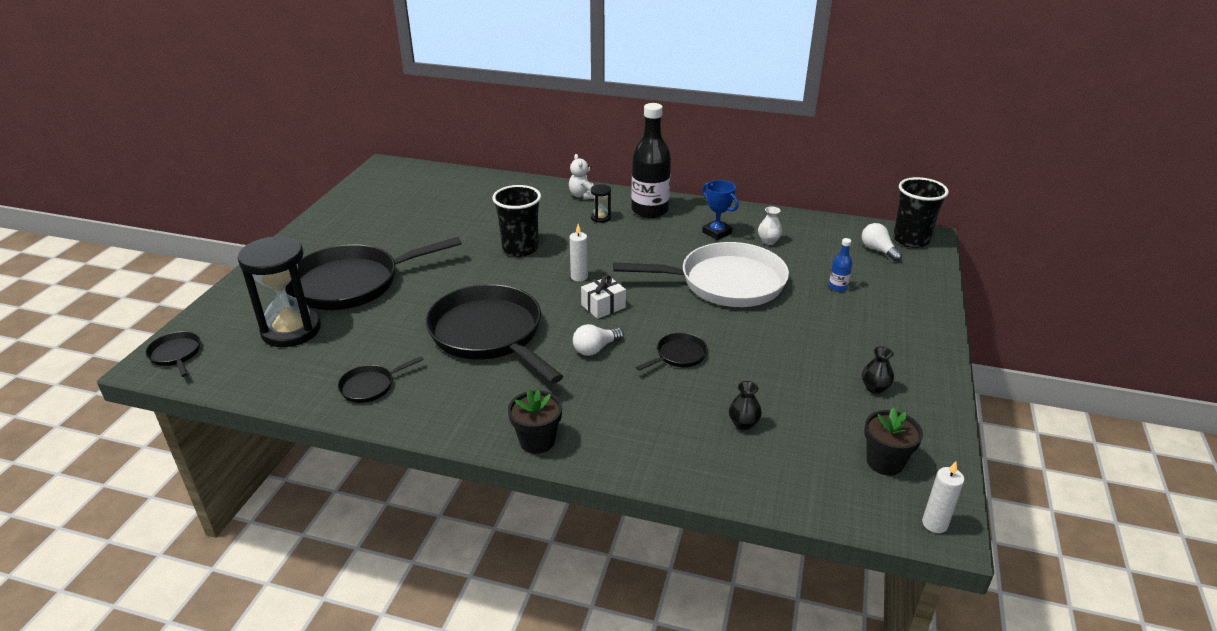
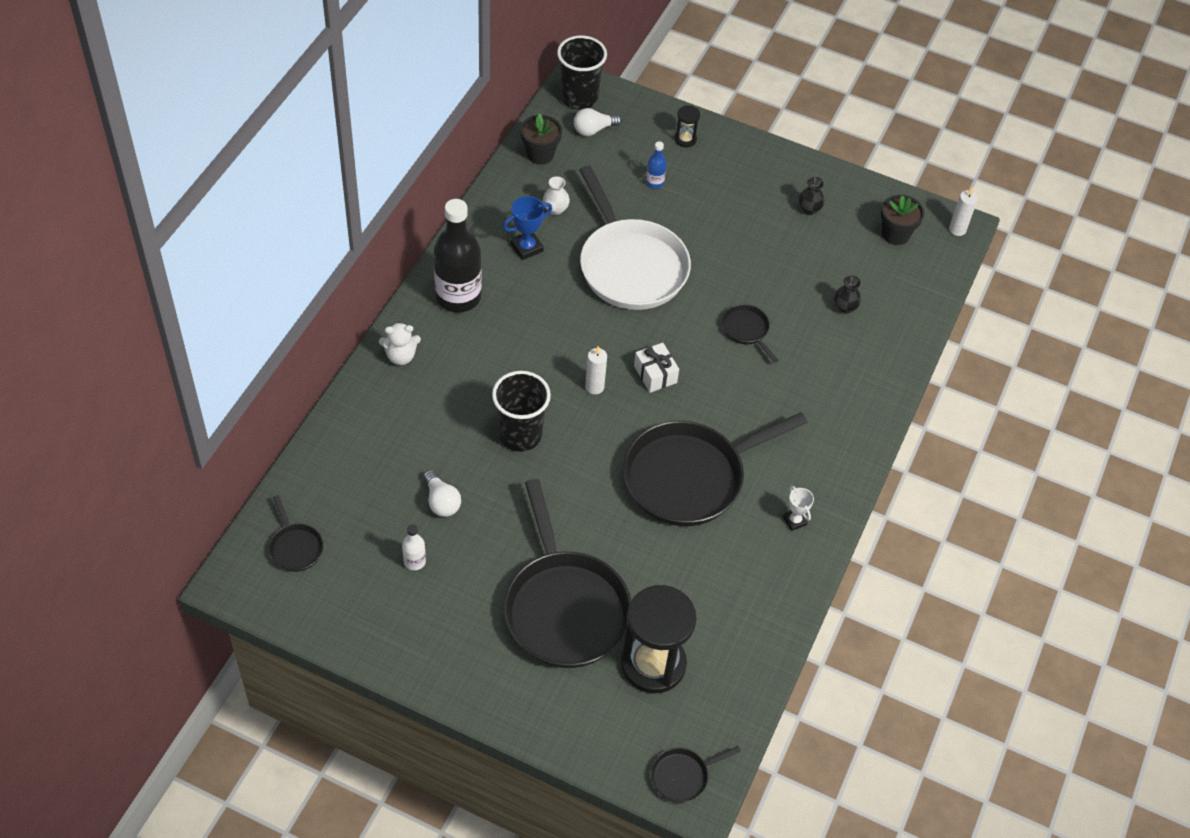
camera: 85 degrees left, 20 degrees up
black pan [338,356,424,403] -> black pan moved to [269,495,323,572]
black flower pot [508,389,562,454] -> black flower pot moved to [520,113,562,165]
white light bulb [573,324,624,356] -> white light bulb moved to [424,470,461,517]
black hourglass [590,184,611,223] -> black hourglass moved to [674,105,700,147]
white pan [613,242,789,307] -> white pan turned 150 degrees clockwise [579,165,691,310]
none -> white bottle [402,524,426,570]
none -> white trophy [783,486,814,531]

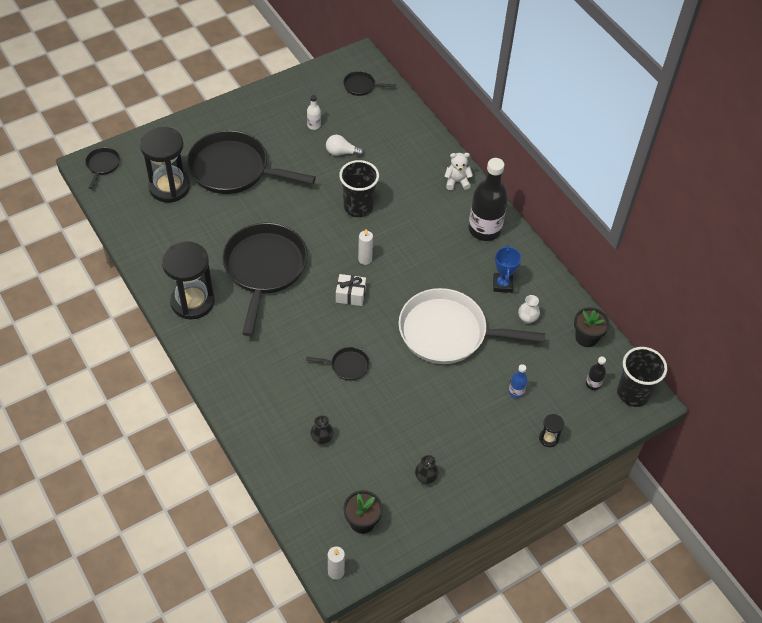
camera: 125 degrees right, 0 degrees up
white teddy bear [379,322,421,365] -> white teddy bear turned 60 degrees clockwise [444,153,473,190]
white light bulb [574,108,622,136] -> black bottle [586,356,606,390]
white trophy [783,486,814,531] -> black hourglass [162,241,215,319]

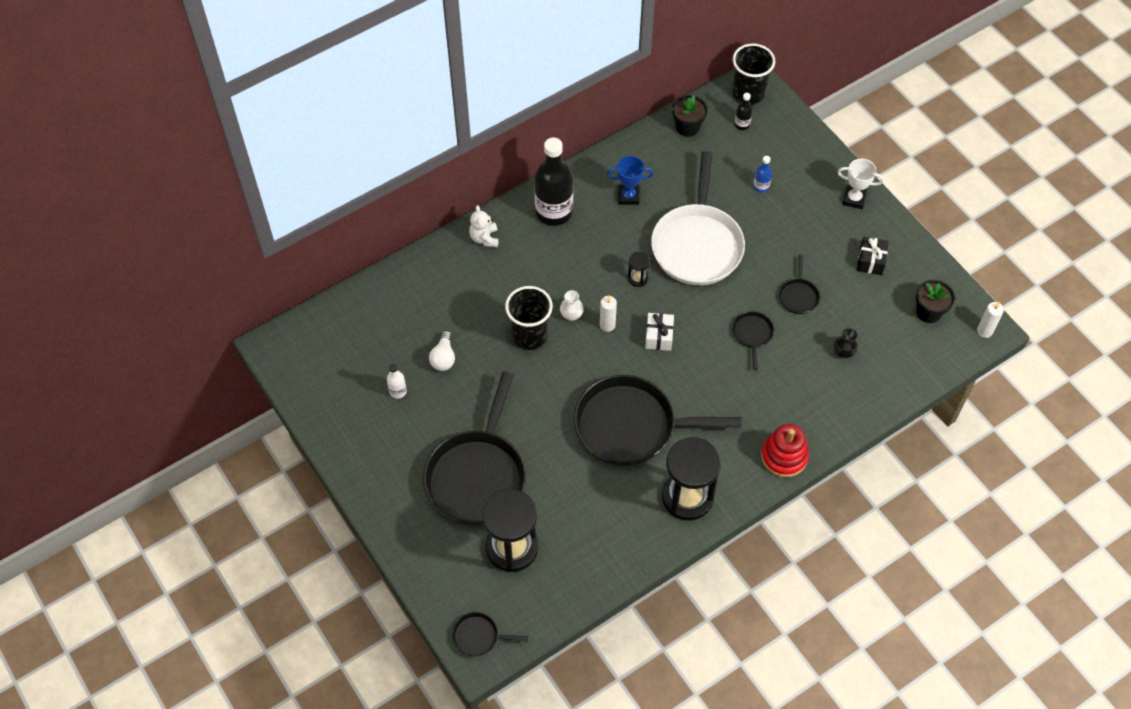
camera: 90 degrees left, 5 degrees up
black pan [343,71,396,96] -> black pan moved to [779,254,820,314]
black vase [415,455,439,484] -> black gift [857,237,889,275]
white vase [518,295,540,324] -> white vase moved to [560,290,584,321]
black hourglass [539,414,564,447] -> black hourglass moved to [628,252,650,287]
none -> red stacking toy [761,424,809,478]
none -> white trophy [838,159,884,209]

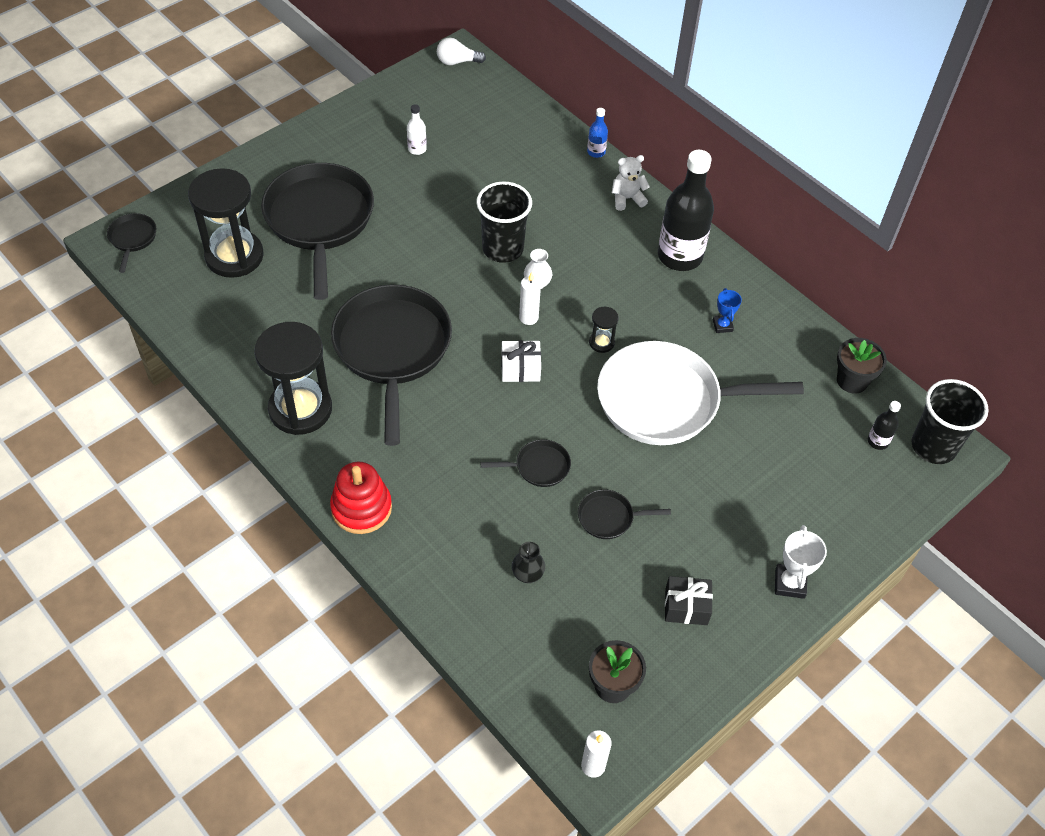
camera: 80 degrees right, 5 degrees down
black pan [423,371,526,525] -> black pan turned 75 degrees clockwise [261,163,374,300]
white light bulb [429,331,455,371] -> white light bulb moved to [437,38,486,65]
blue trophy [607,156,653,205] -> blue trophy [713,288,742,333], size x0.67
blue bottle [753,156,772,193] -> blue bottle moved to [587,108,608,158]

